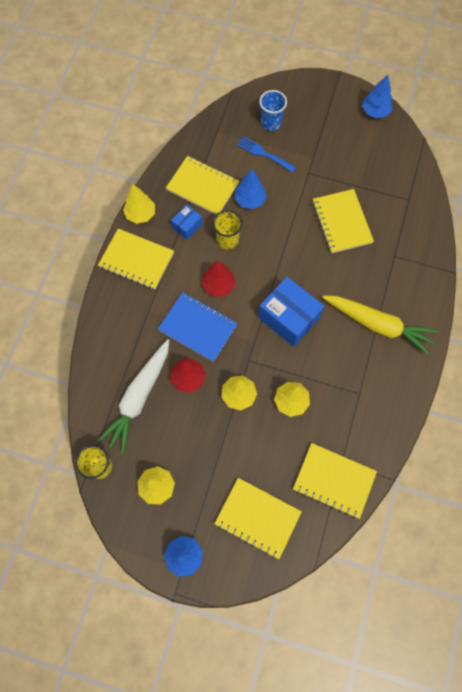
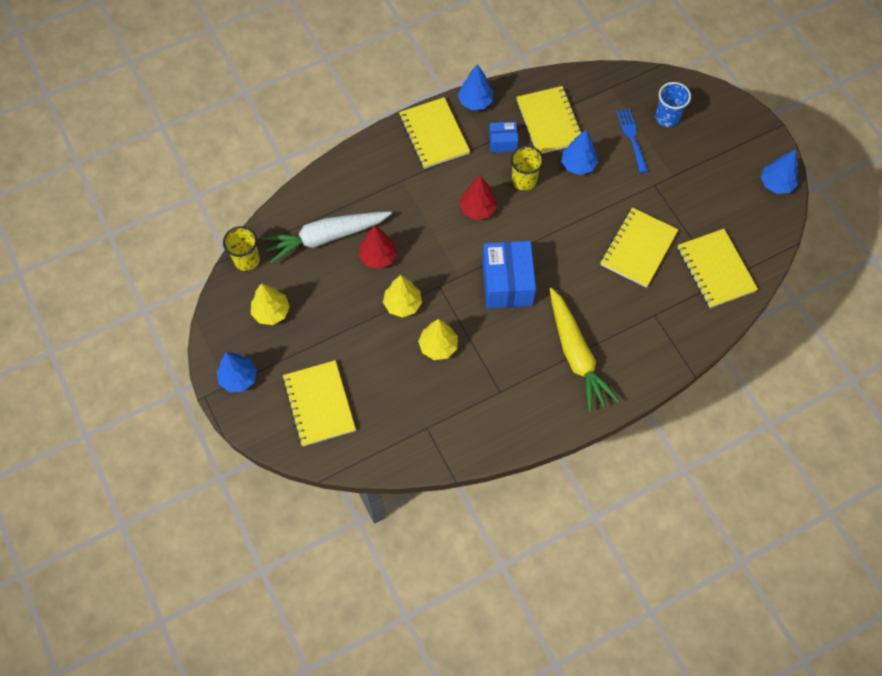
camera: 45 degrees right, 5 degrees down
yellow tree [123,184,155,224] -> blue tree [458,64,493,110]
blue notebook [158,292,238,362] -> none
yellow notebook [293,443,377,519] -> yellow notebook moved to [678,229,758,308]

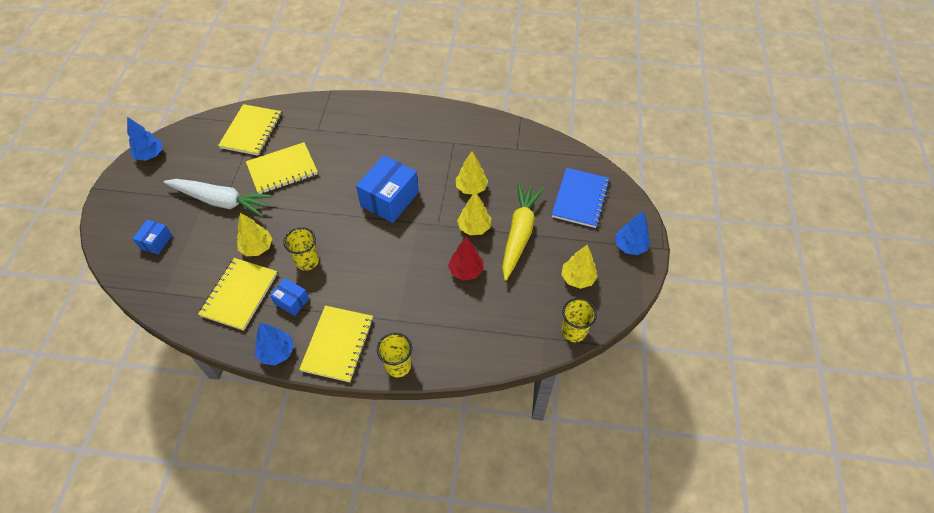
camera: 145 degrees left, 10 degrees down
white carrot [262,211,392,264] -> white carrot moved to [163,179,273,217]
yellow notebook [282,360,356,446] -> blue notebook [552,168,610,228]
red tree [459,176,497,220] -> none
yellow carrot [550,288,620,413] -> yellow carrot moved to [502,183,544,281]
blue tree [561,130,598,175] -> yellow tree [237,213,272,256]
blue fork [616,108,648,173] -> none
blue cup [655,82,691,127] -> blue box [132,220,172,255]
none -> yellow cup [377,333,412,377]

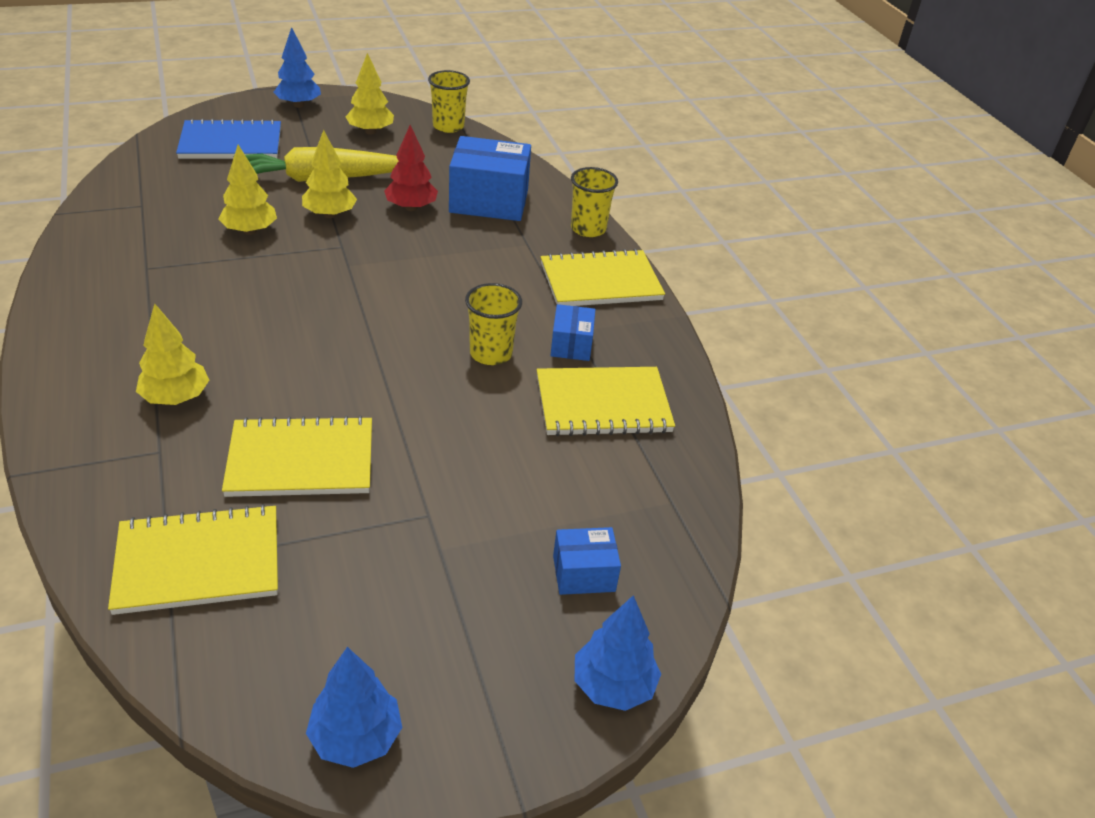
camera: 120 degrees left, 15 degrees down
white carrot [163,179,273,217] -> none
yellow tree [237,213,272,256] -> yellow tree moved to [136,303,209,405]
yellow notebook [246,142,318,194] -> yellow notebook turned 45 degrees counterclockwise [222,415,372,497]
blue tree [255,323,294,365] -> blue tree moved to [575,595,661,711]
blue box [356,155,419,223] -> blue box moved to [449,136,531,221]

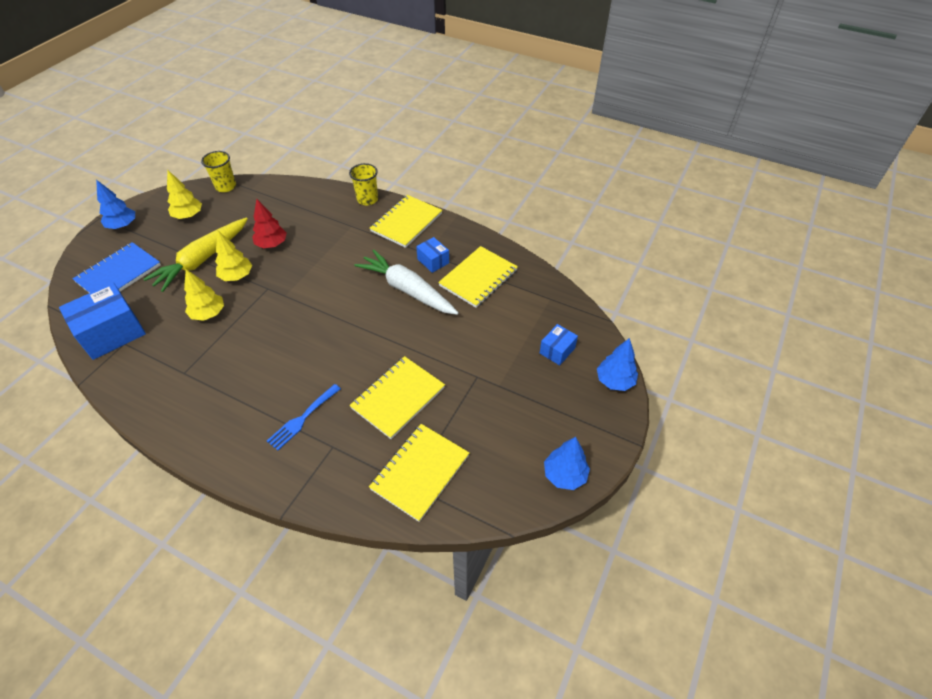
camera: 40 degrees left, 10 degrees up
yellow tree [136,303,209,405] -> blue fork [267,384,341,451]
blue box [449,136,531,221] -> blue box moved to [59,283,146,360]
yellow cup [465,283,522,365] -> white carrot [354,250,459,315]

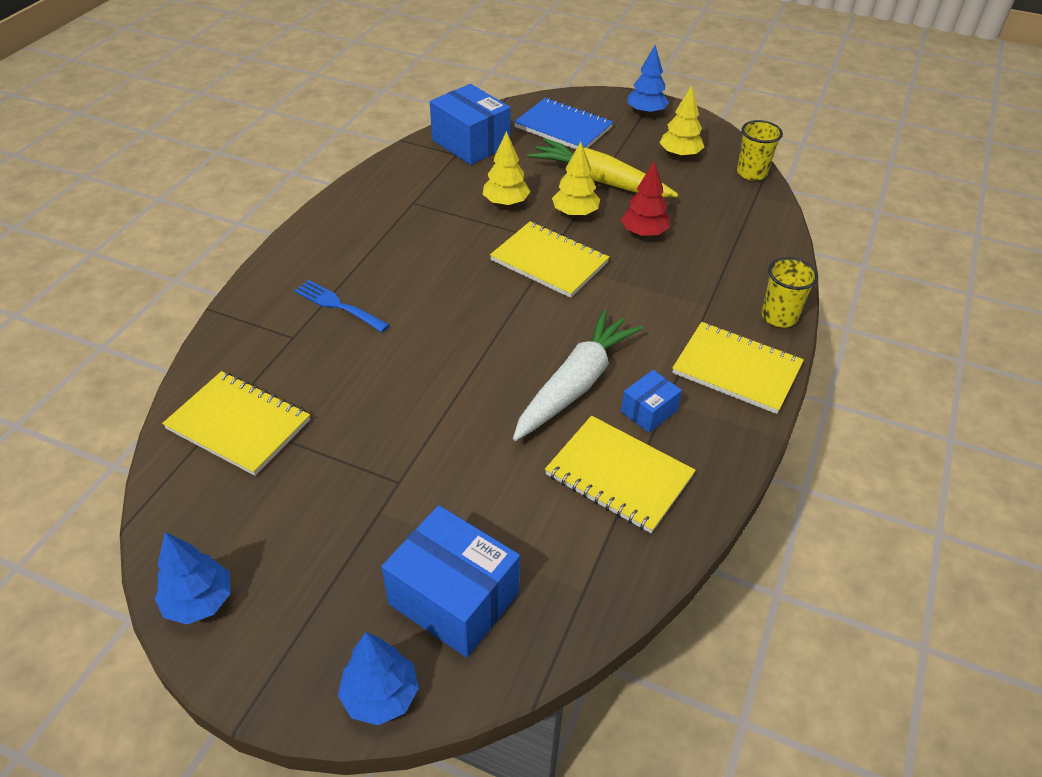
camera: 85 degrees right, 5 degrees down
yellow notebook [349,356,445,439] -> yellow notebook moved to [490,221,609,298]
blue box [540,324,578,365] -> blue box [381,505,520,658], size x1.91

